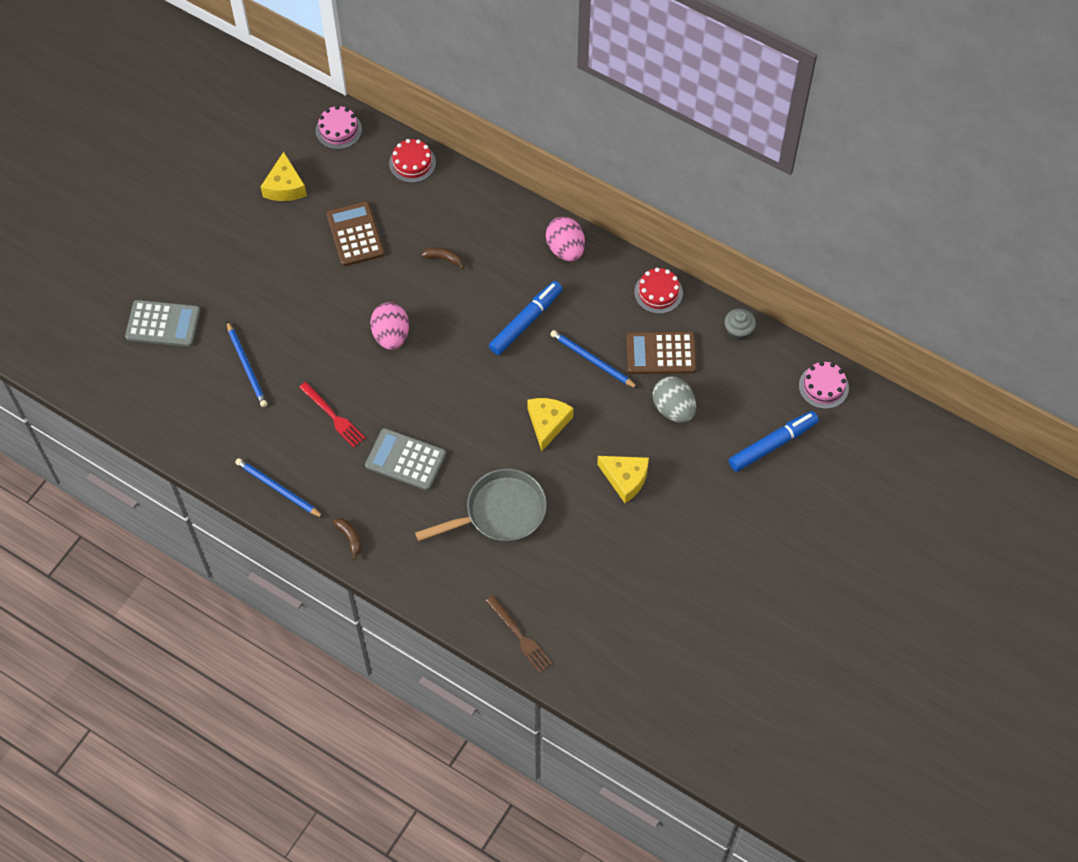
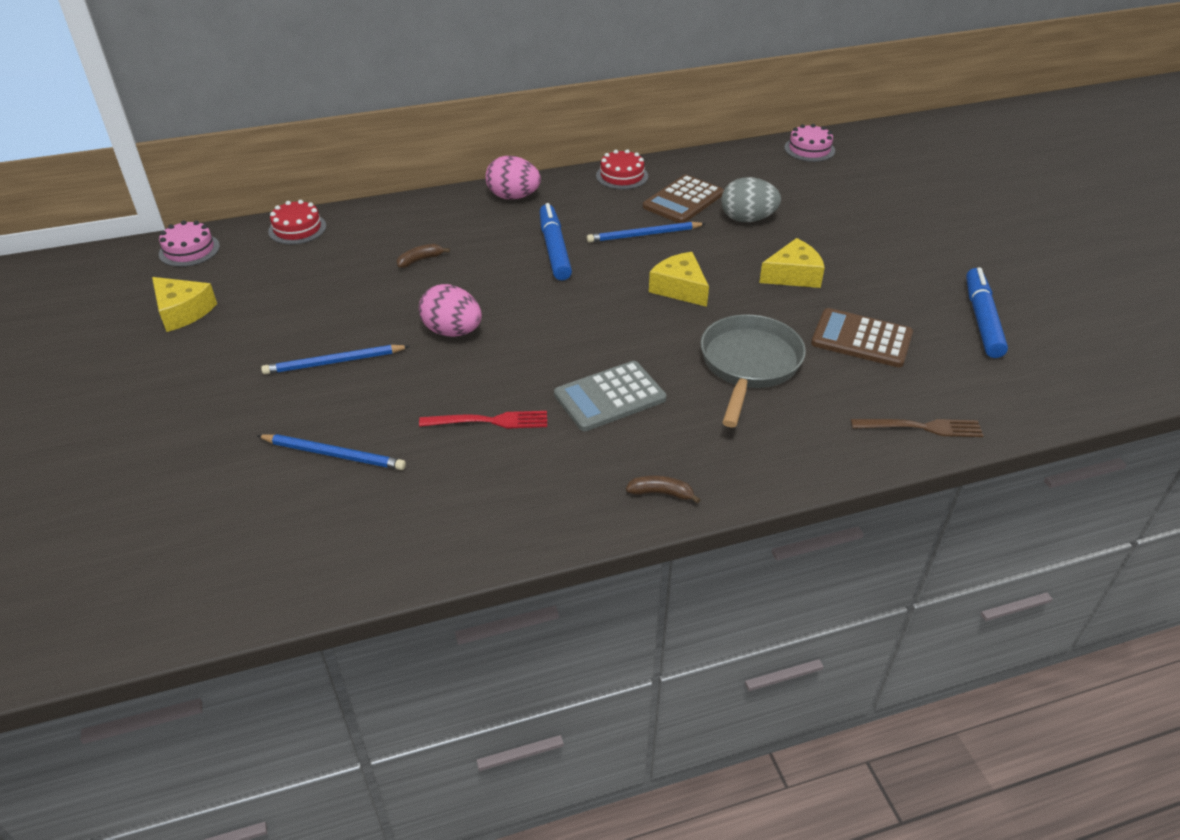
camera: 50 degrees left, 20 degrees down
grey calculator [125,300,200,347] -> none
blue pencil [235,458,324,518] -> blue pencil moved to [261,345,410,375]
brown calculator [327,201,384,266] -> brown calculator moved to [811,308,913,367]
grey cupcake [724,308,756,341] -> none
blue marker [729,411,819,472] -> blue marker moved to [966,267,1008,358]

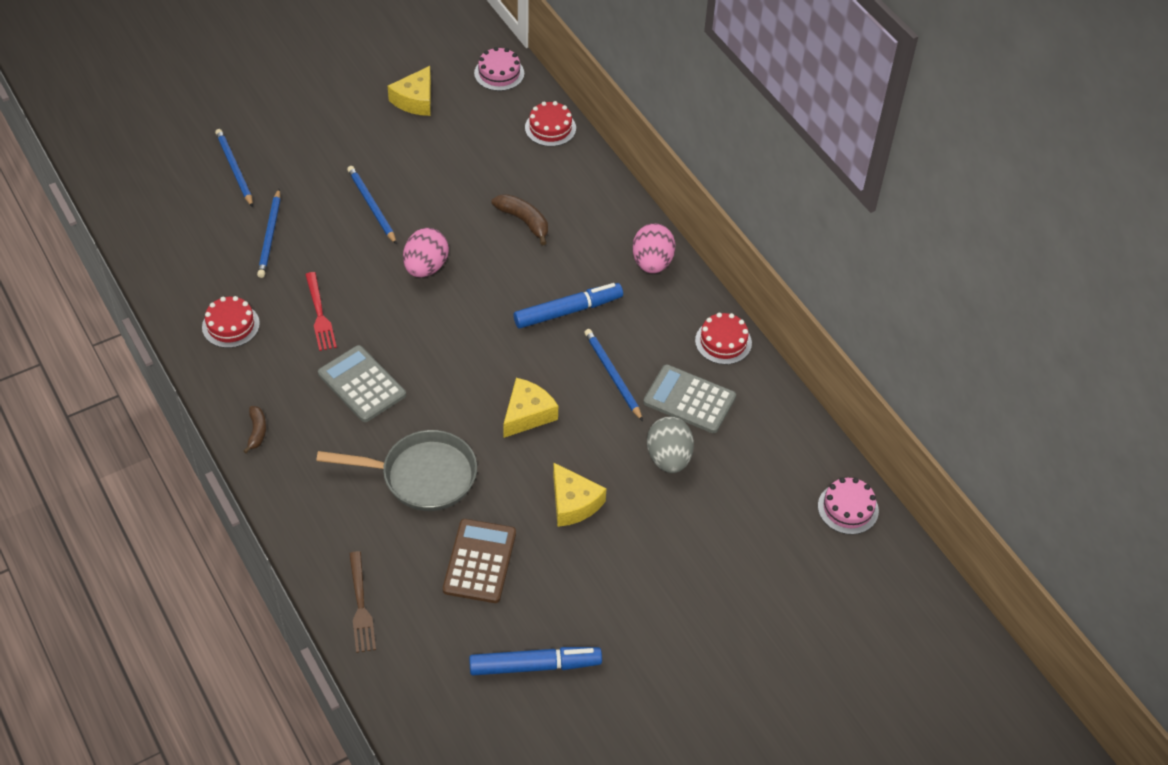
camera: 75 degrees right, 10 degrees up
brown banana [397,244,450,268] -> brown banana [492,194,548,245], size x1.54
brown calculator [643,175,724,223] -> grey calculator [643,364,736,433]
none -> red cake [202,296,260,348]
none -> blue pencil [215,129,253,207]

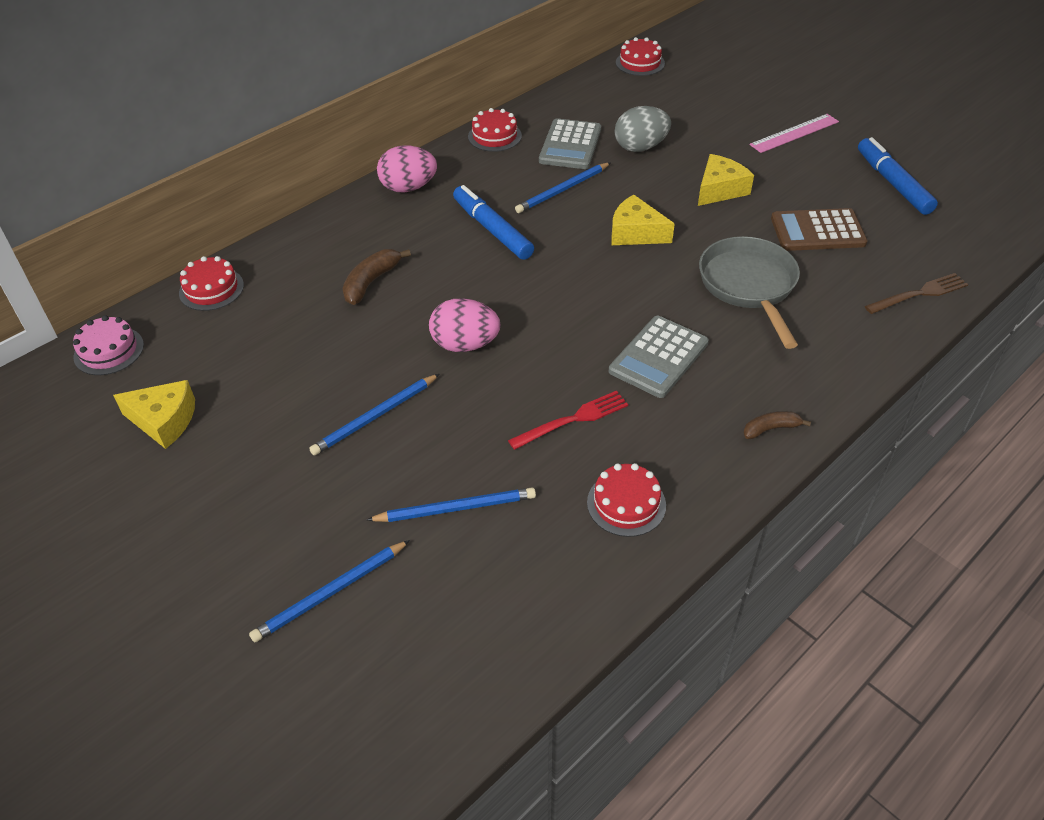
camera: 100 degrees left, 5 degrees down
pink cake [818,478,879,535] -> red cake [616,37,665,76]
none -> pink ruler [749,114,839,153]

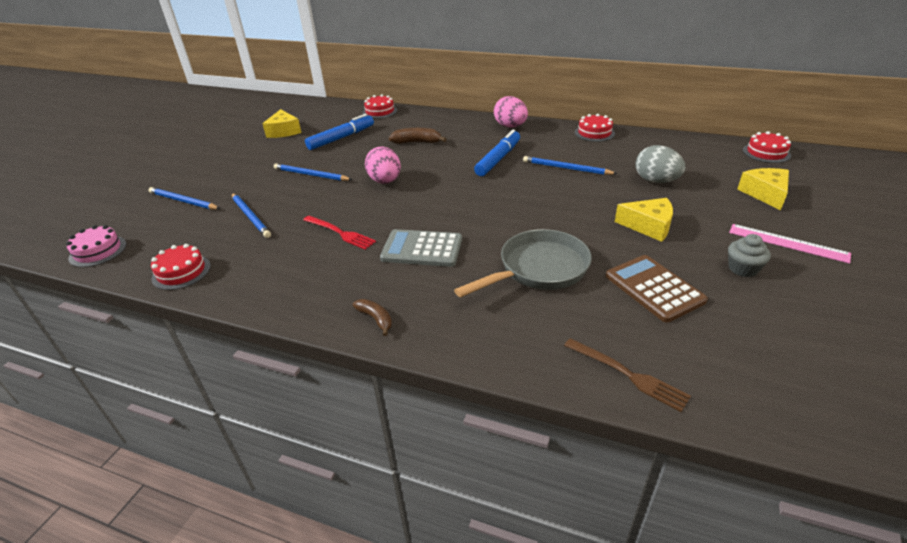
camera: 65 degrees right, 10 degrees down
pink cake [73,315,144,375] -> pink cake moved to [66,225,127,267]
grey calculator [539,118,601,169] -> none
red cake [587,463,666,537] -> red cake moved to [151,244,211,290]
yellow cheese [611,195,675,245] -> yellow cheese moved to [737,168,789,210]
blue marker [858,137,938,215] -> blue marker moved to [305,114,374,150]
none -> grey cupcake [728,234,771,277]

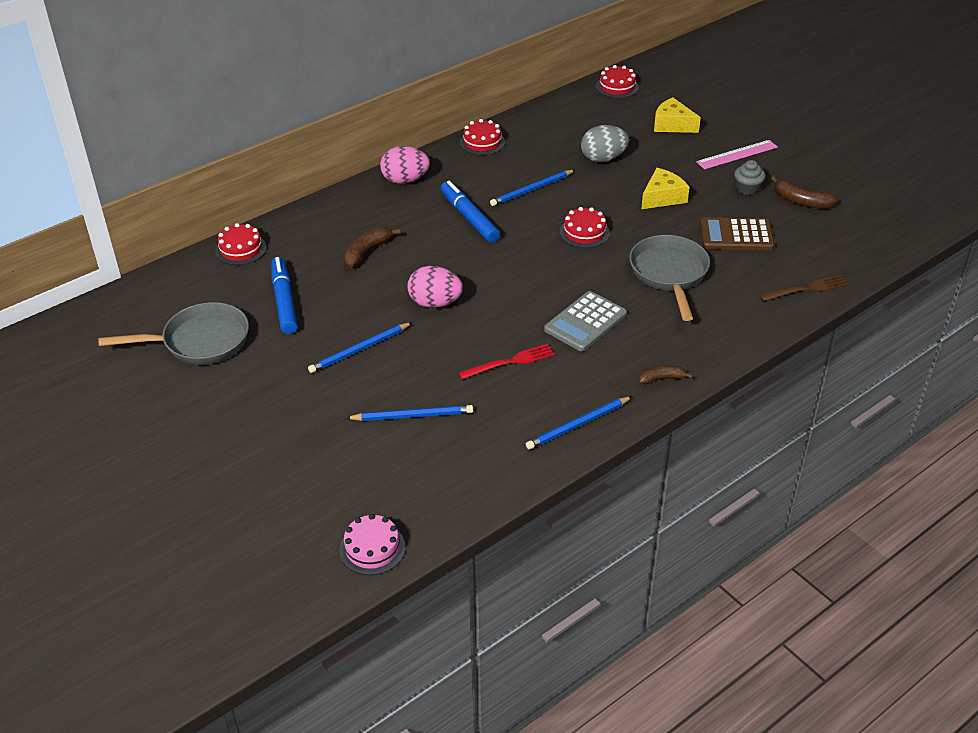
camera: 60 degrees left, 5 degrees up
blue pencil [148,187,220,209] -> blue pencil moved to [526,396,633,449]
red cake [151,244,211,290] -> red cake moved to [560,207,610,248]
yellow cheese [262,109,302,138] -> grey pan [98,302,249,365]
none -> brown banana [771,176,838,209]

